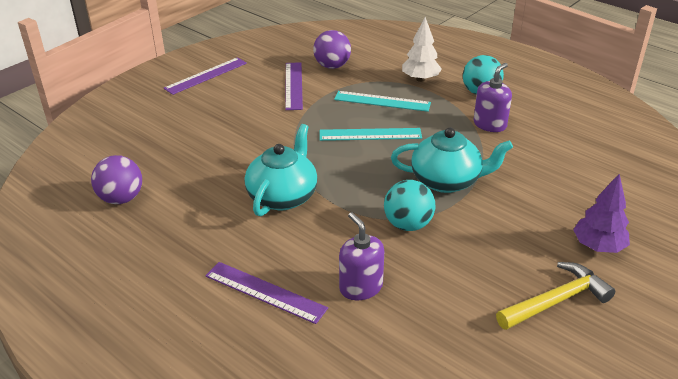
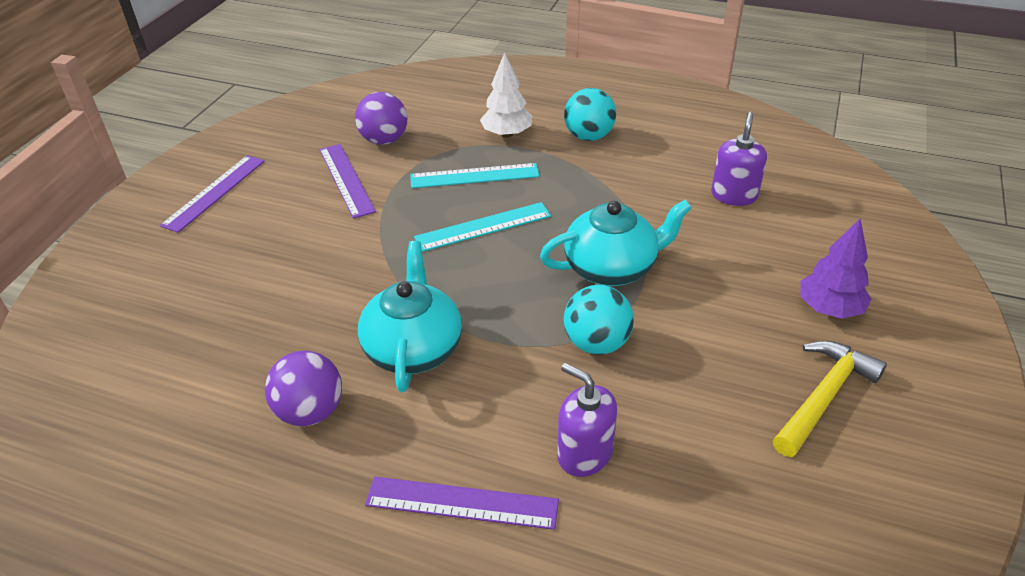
camera: 20 degrees left, 5 degrees up
purple ball [91,155,142,204] -> purple ball moved to [265,351,342,426]
purple soap dispenser [474,63,512,132] -> purple soap dispenser moved to [711,112,767,206]

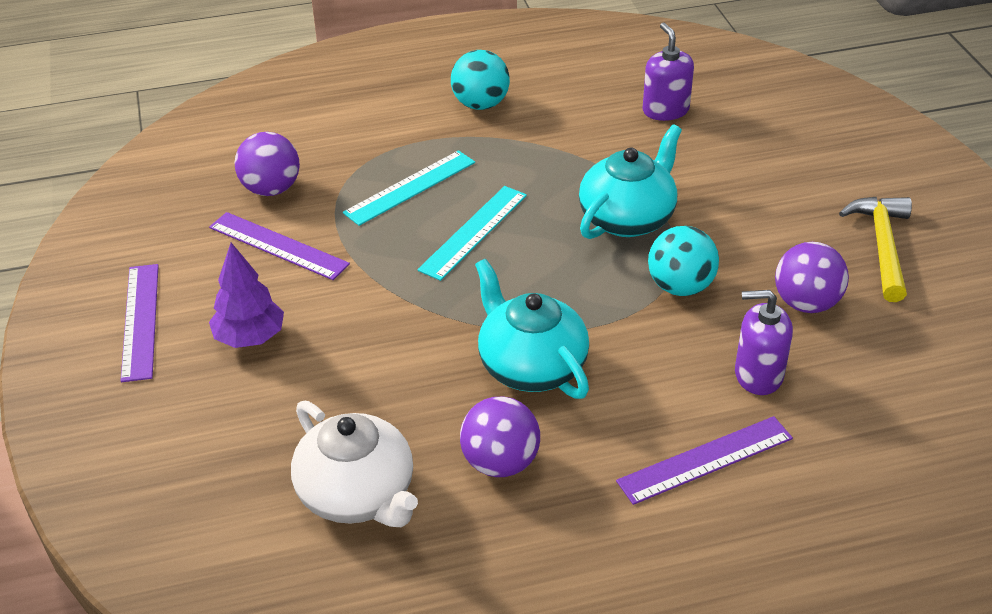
camera: 35 degrees left, 0 degrees up
white tree [480,52,532,138] -> none
purple tree [800,219,871,319] -> purple tree moved to [209,243,284,348]
none -> white teapot [291,401,418,527]
none -> purple ball [775,242,849,313]

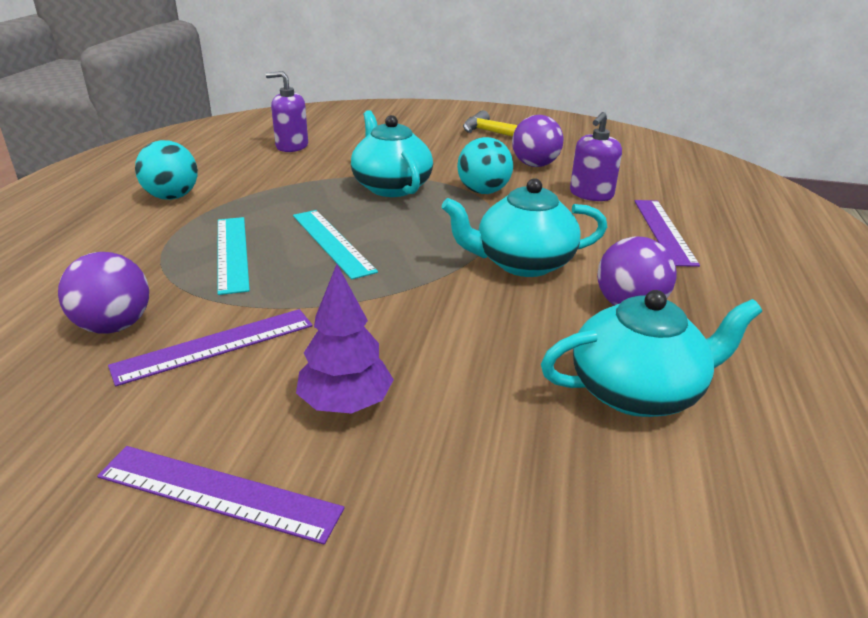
camera: 65 degrees left, 10 degrees down
white teapot [291,401,418,527] -> turquoise teapot [541,290,762,417]

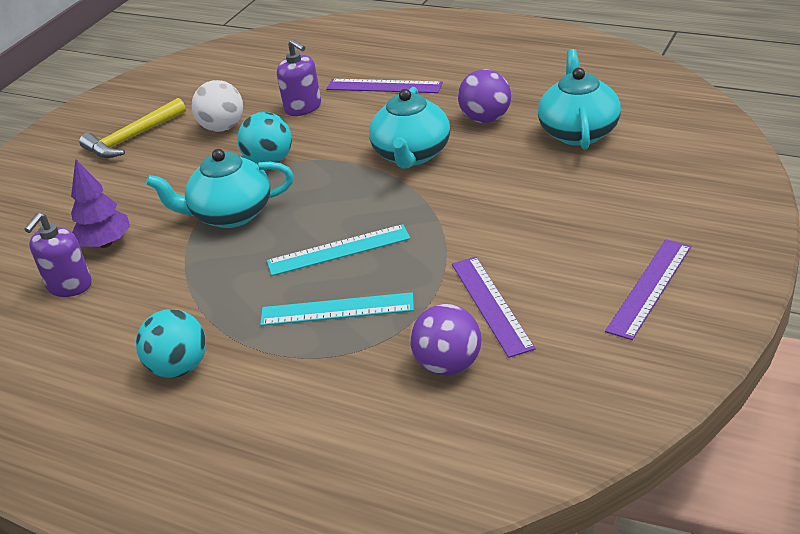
camera: 70 degrees left, 5 degrees up
purple tree [296,264,394,414] -> purple tree moved to [71,159,130,248]
purple ball [512,115,564,167] -> white ball [192,80,243,132]

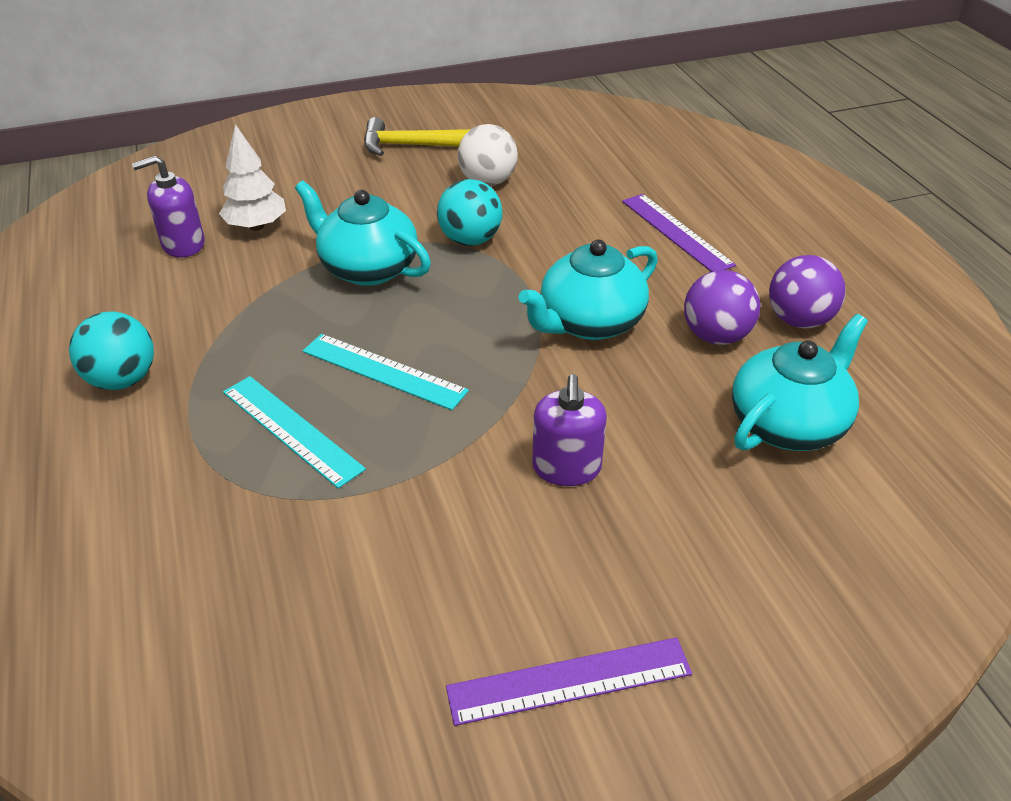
camera: 40 degrees right, 5 degrees up
purple tree [71,159,130,248] -> white tree [219,124,286,231]
purple soap dispenser [277,39,321,116] -> purple soap dispenser moved to [532,374,607,486]
purple ball [410,304,482,375] -> purple ball moved to [769,255,846,328]
purple ruler [452,257,535,358] -> none

